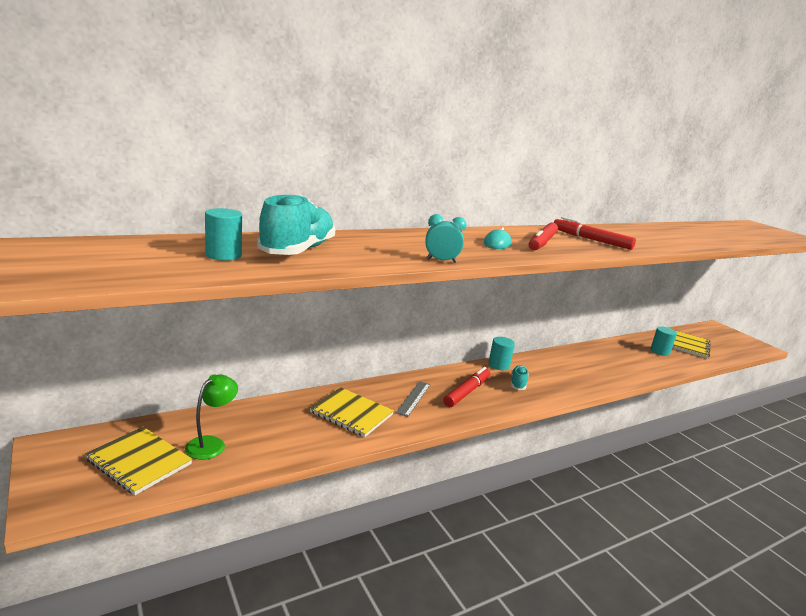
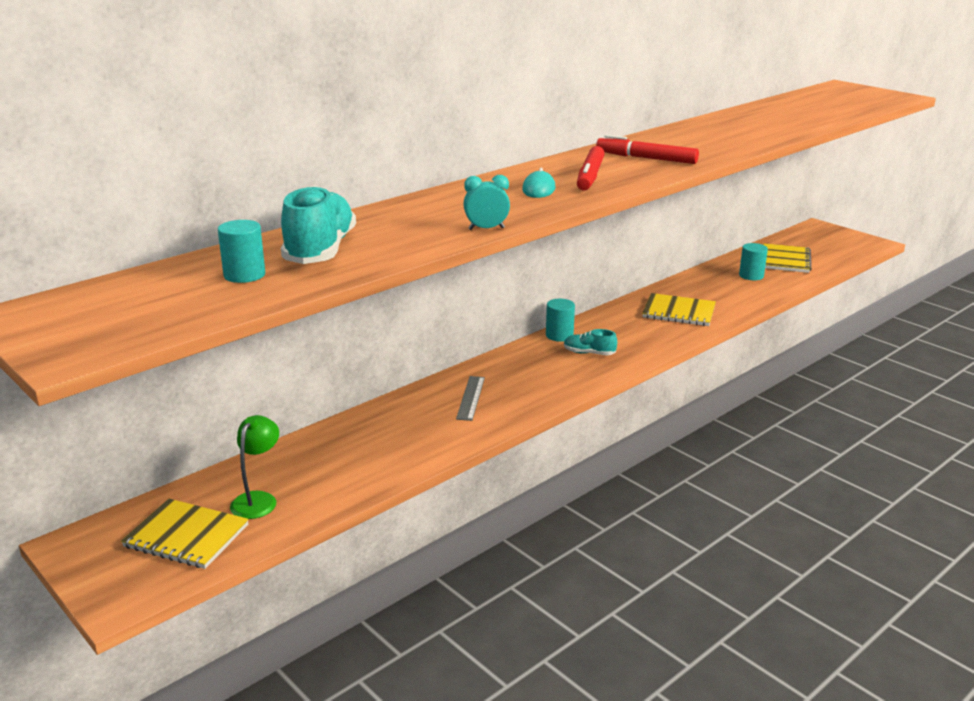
camera: 10 degrees left, 5 degrees up
yellow notebook [310,387,394,437] -> yellow notebook moved to [642,293,716,326]
red marker [443,367,490,407] -> none
turquoise shoe [511,365,529,390] -> turquoise shoe turned 75 degrees counterclockwise [564,329,617,355]

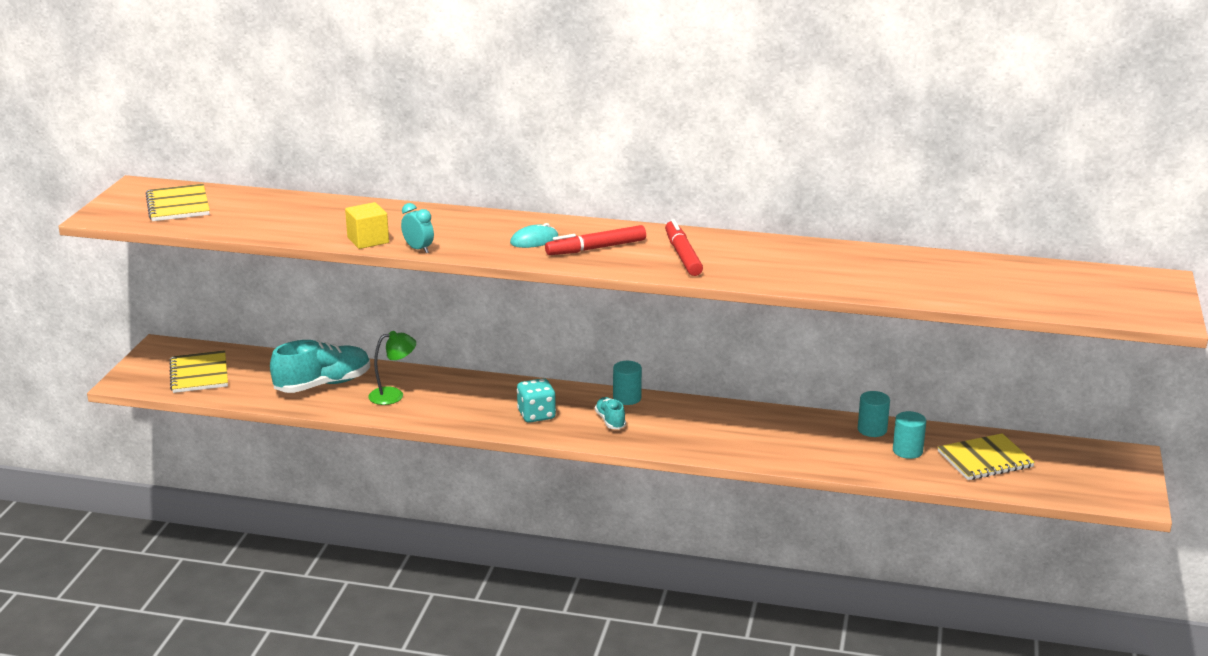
camera: 55 degrees right, 0 degrees up
turquoise cylinder [218,220,265,283] -> turquoise cylinder moved to [858,391,890,437]
green lamp [230,415,279,519] -> green lamp moved to [368,331,416,405]
turquoise shoe [281,185,356,264] -> turquoise shoe moved to [270,340,370,393]
grey ruler [456,376,485,421] -> none
yellow notebook [642,293,716,326] -> yellow notebook moved to [145,184,210,221]
none -> yellow cube [345,202,389,249]
none -> turquoise dice [517,378,556,423]

